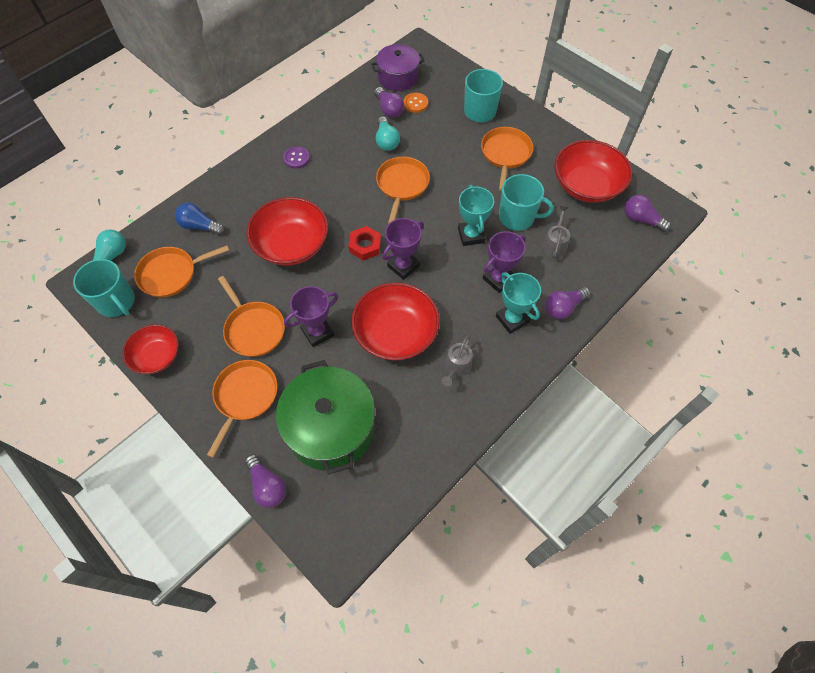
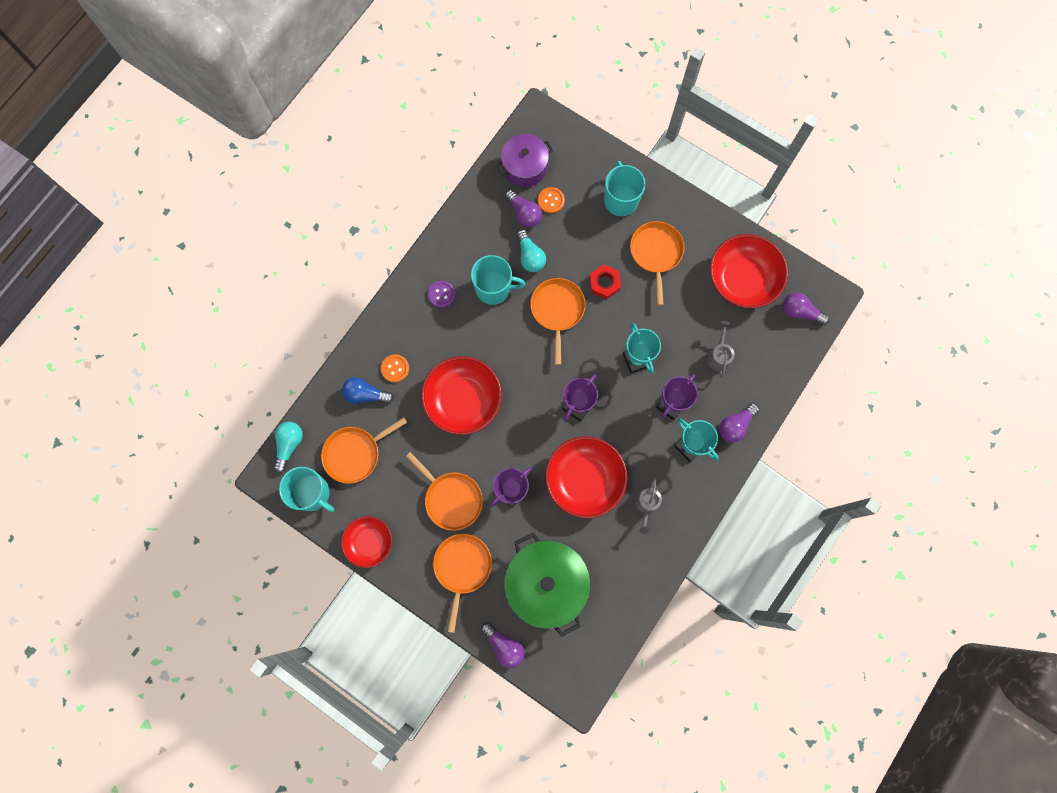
camera: 10 degrees left, 15 degrees up
red nut [348,226,381,261] -> red nut moved to [589,264,621,300]
turquoise mug [499,174,554,231] -> turquoise mug moved to [471,255,526,305]
none -> orange button [381,354,409,382]

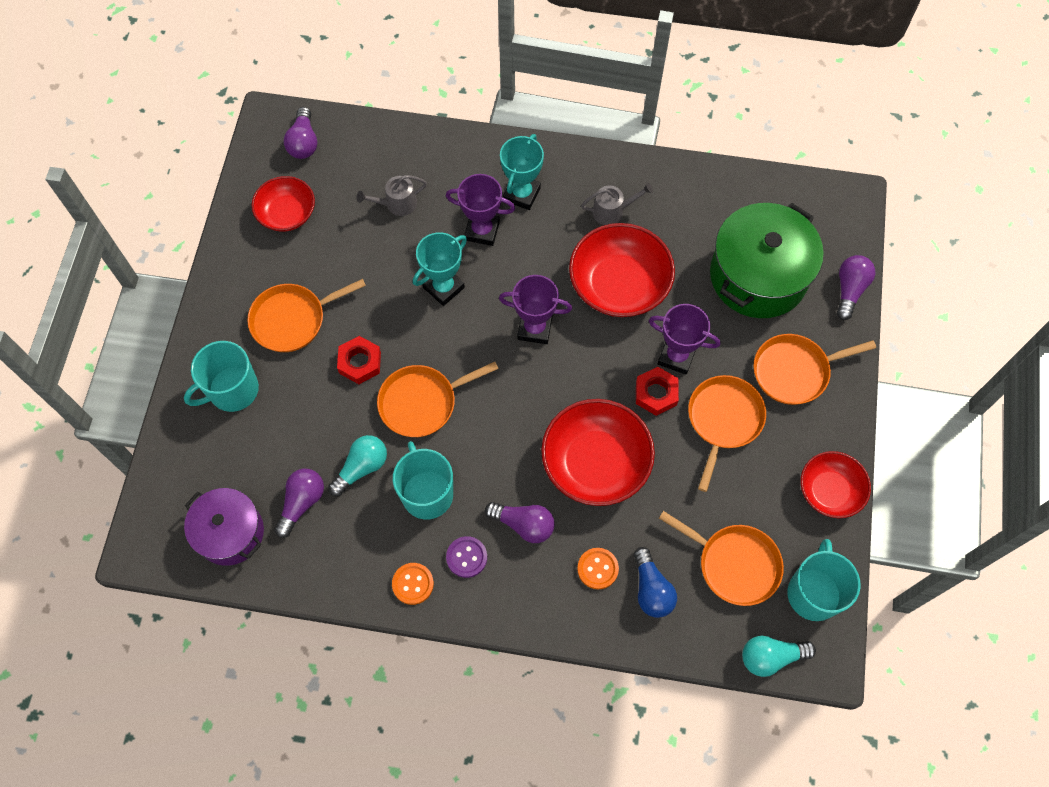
camera: 115 degrees left, 10 degrees down
orange button [538,187,565,214] -> orange button moved to [392,563,434,605]
red bowl [710,234,788,308] -> red bowl [252,176,315,232], size x0.62
purple light bulb [719,403,759,443] -> purple light bulb moved to [485,502,554,543]
none -> red nut [636,367,679,416]

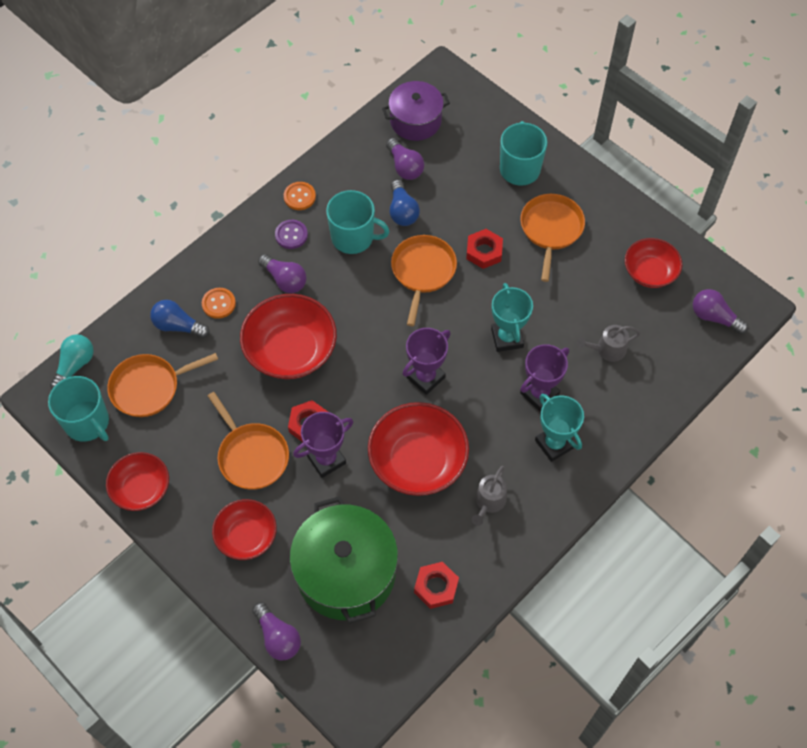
camera: 125 degrees right, 5 degrees down
turquoise light bulb [328,435,387,496] -> blue light bulb [390,180,420,226]
grey watering can [356,175,427,216] -> grey watering can turned 120 degrees counterclockwise [577,325,640,362]
purple light bulb [485,502,554,543] -> purple light bulb turned 105 degrees counterclockwise [258,254,307,293]
orange pan [753,334,876,405] -> red bowl [212,499,277,560]
none -> red nut [414,562,459,609]

